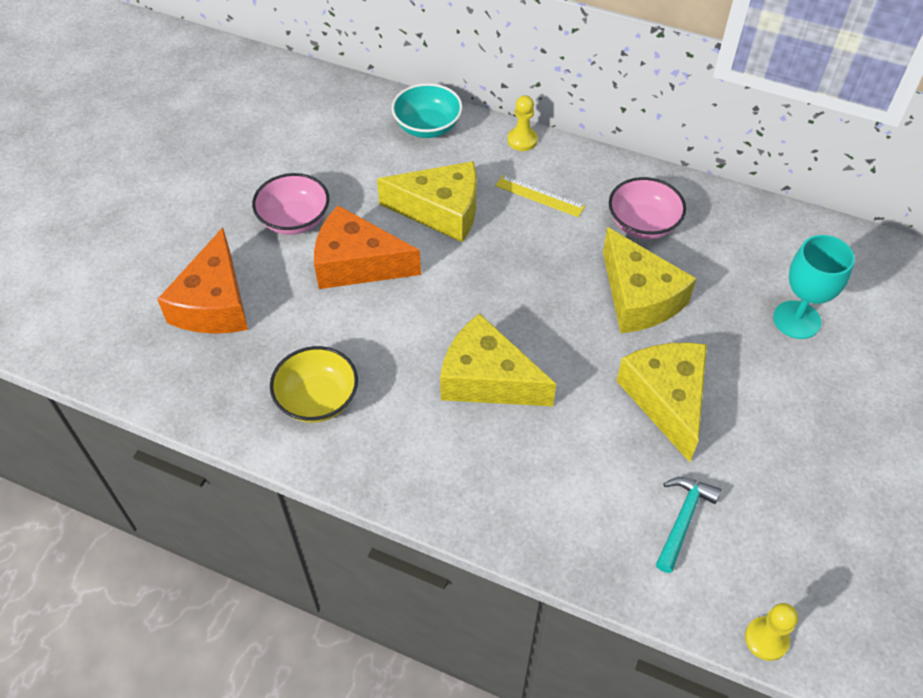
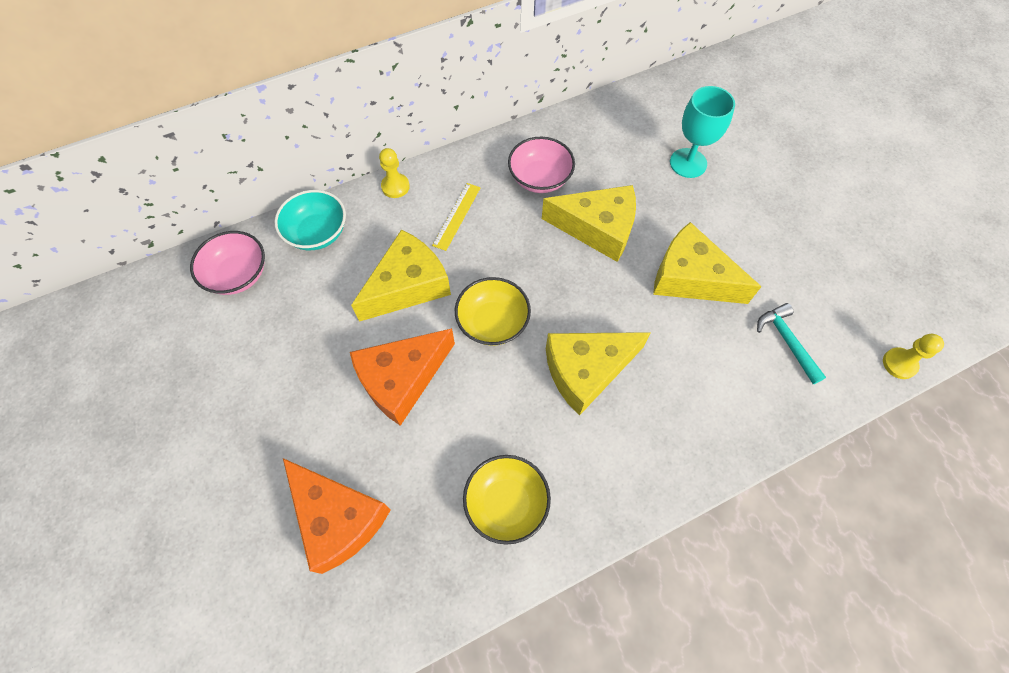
camera: 50 degrees left, 10 degrees up
pink bowl [252,173,329,235] -> pink bowl moved to [190,231,265,295]
yellow ruler [495,175,585,217] -> yellow ruler turned 45 degrees counterclockwise [432,183,481,251]
none -> yellow bowl [455,277,531,346]

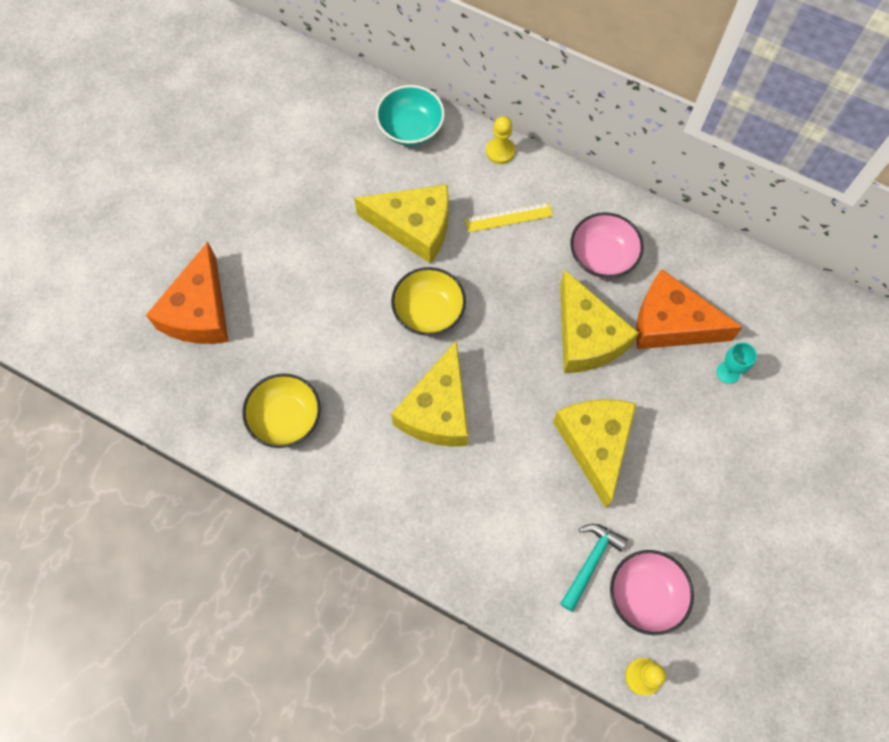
camera: 55 degrees right, 5 degrees up
pink bowl [190,231,265,295] -> pink bowl moved to [610,550,694,635]
orange cheese [350,328,455,426] -> orange cheese moved to [636,269,743,349]
yellow cheese [546,332,651,416] -> yellow cheese turned 105 degrees counterclockwise [391,341,468,447]
turquoise goblet [670,86,735,178] -> turquoise goblet [717,342,757,384], size x0.55

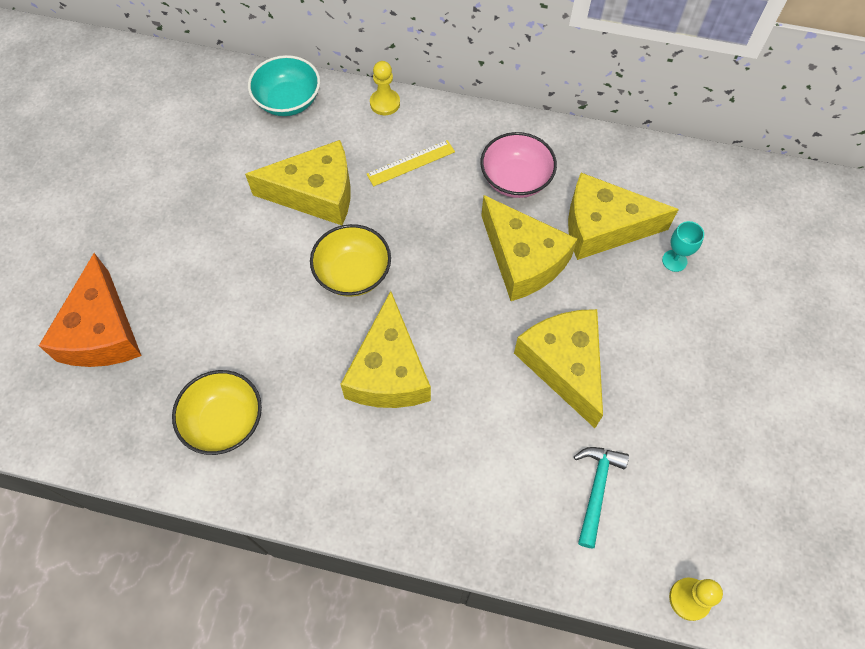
camera: 15 degrees left, 5 degrees down
pink bowl [610,550,694,635] -> none
orange cheese [636,269,743,349] -> yellow cheese [568,173,679,260]

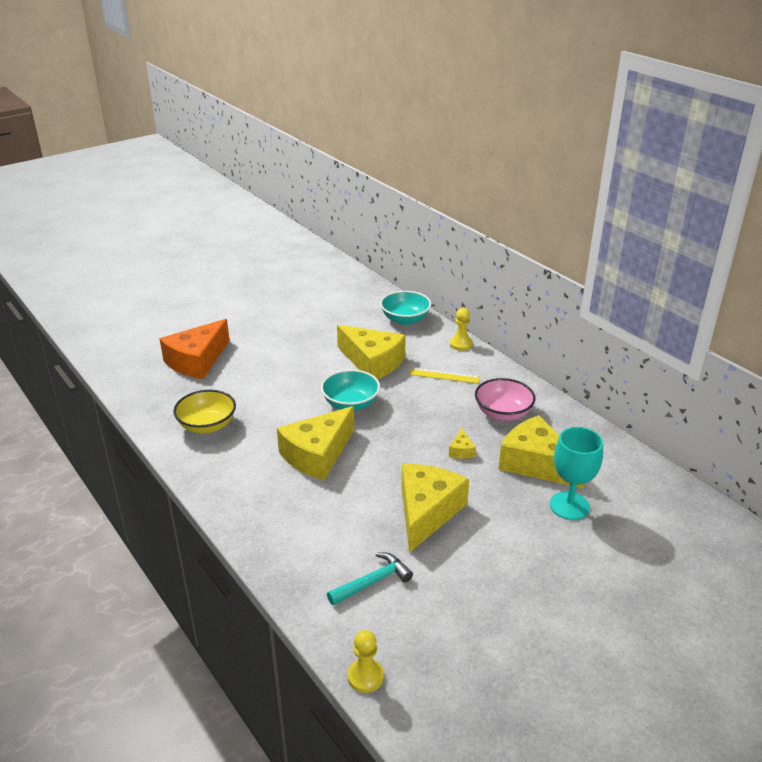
camera: 40 degrees right, 30 degrees down
yellow bowl [310,224,391,297] -> turquoise bowl [321,369,380,411]
yellow cheese [481,195,577,301] -> yellow cheese [449,428,476,459], size x0.41
turquoise goblet [662,221,704,272] -> turquoise goblet [550,427,603,520], size x1.82

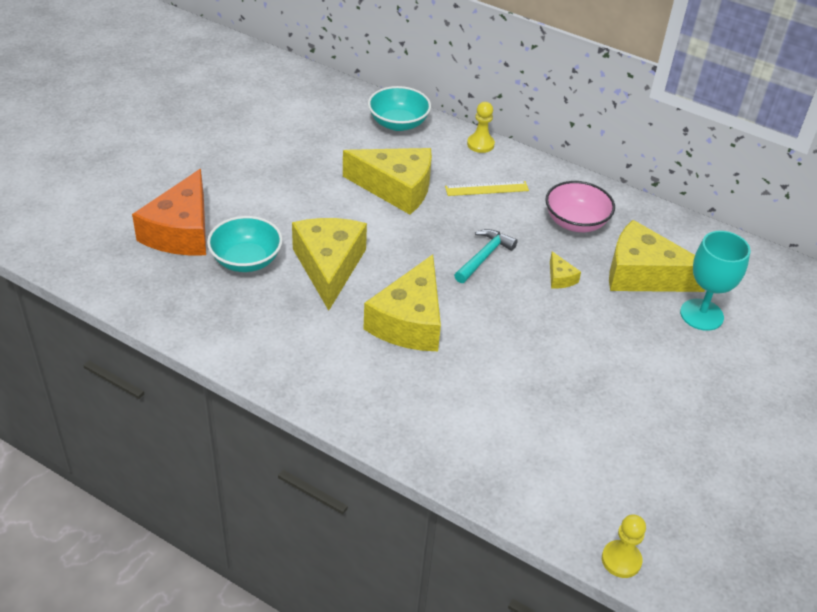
camera: 25 degrees left, 10 degrees up
yellow bowl [173,390,236,434] -> none
turquoise bowl [321,369,380,411] -> turquoise bowl moved to [207,216,283,272]
turquoise hammer [327,552,413,605] -> turquoise hammer moved to [454,229,518,283]
yellow cheese [402,464,469,553] -> yellow cheese moved to [292,218,367,311]

